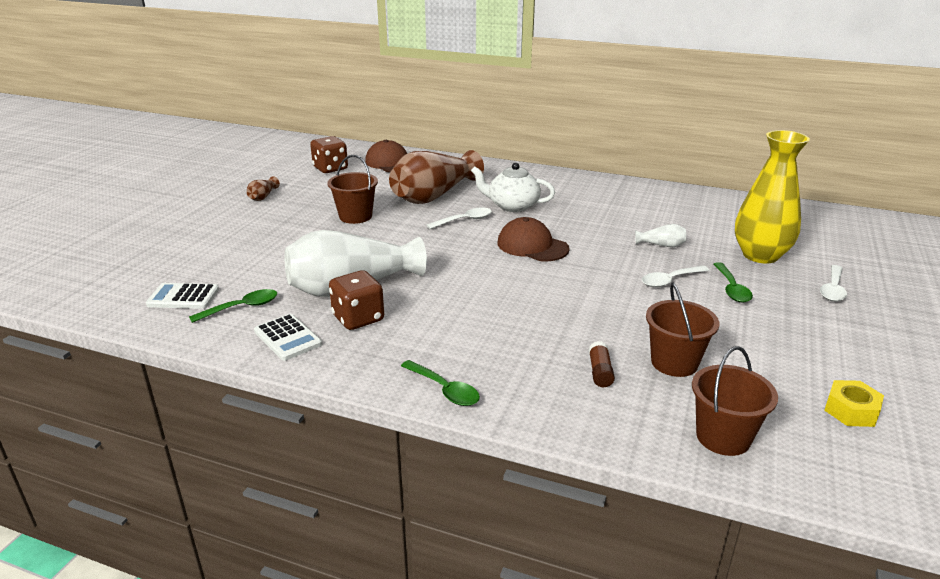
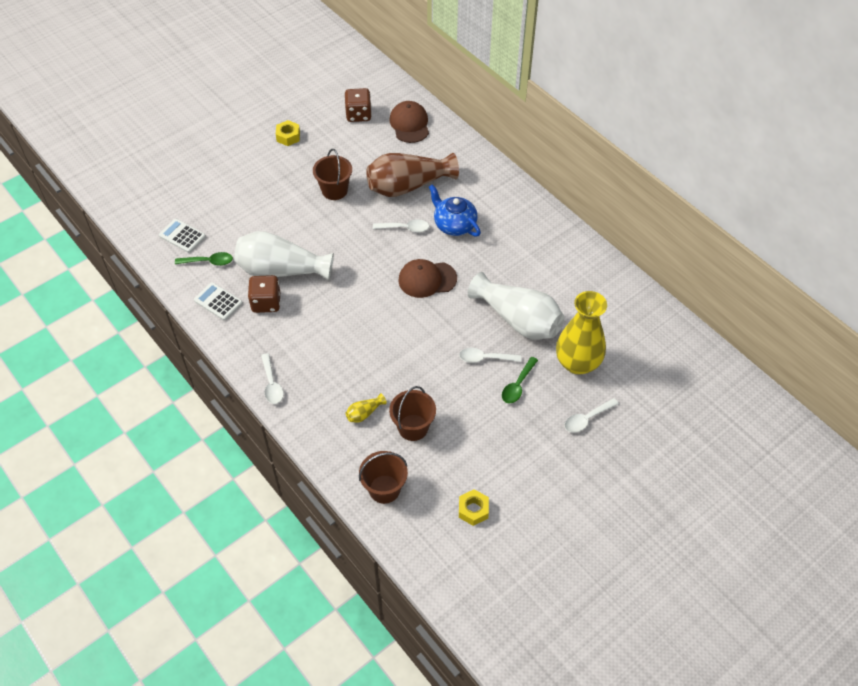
camera: 30 degrees right, 25 degrees up
brown vase [247,177,280,201] -> yellow nut [276,120,300,146]
white calculator [254,314,322,361] -> white calculator turned 135 degrees clockwise [194,282,243,321]
green spoon [401,360,480,406] -> white spoon [261,353,284,404]
white teapot [471,162,555,212] -> blue teapot [429,184,481,237]
brown cap [497,217,570,261] -> brown cap turned 75 degrees counterclockwise [399,259,457,298]
brown glue stick [589,341,615,387] -> yellow vase [346,393,387,423]
white vase [635,224,686,247] -> white vase [468,272,564,339], size x2.49

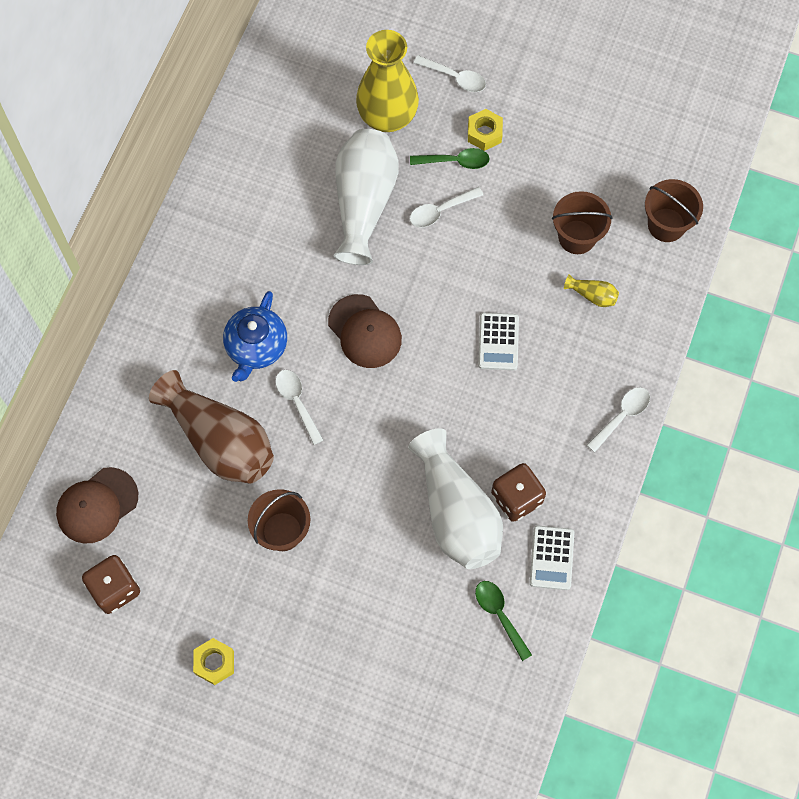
camera: 120 degrees left, 15 degrees up
white calculator [159,219,206,253] -> white calculator moved to [478,313,519,370]
white spoon [459,348,521,363] -> white spoon turned 90 degrees clockwise [410,187,483,228]
yellow nut [459,489,489,526] -> yellow nut moved to [468,109,503,151]

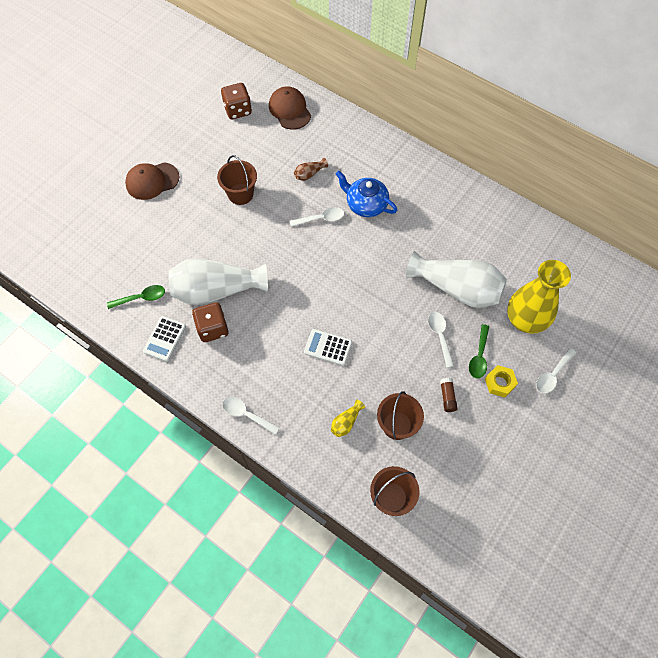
camera: 105 degrees right, 5 degrees down
brown vase [149,370,274,484] -> brown vase [294,158,328,181], size x0.40
yellow nut [193,638,234,685] -> none
brown cap [328,294,402,368] -> brown cap moved to [125,162,180,200]
white calculator [530,525,574,590] -> white calculator turned 90 degrees counterclockwise [143,316,186,362]
white spoon [587,387,650,452] -> white spoon turned 150 degrees clockwise [223,397,280,435]
none -> brown glue stick [440,378,458,412]

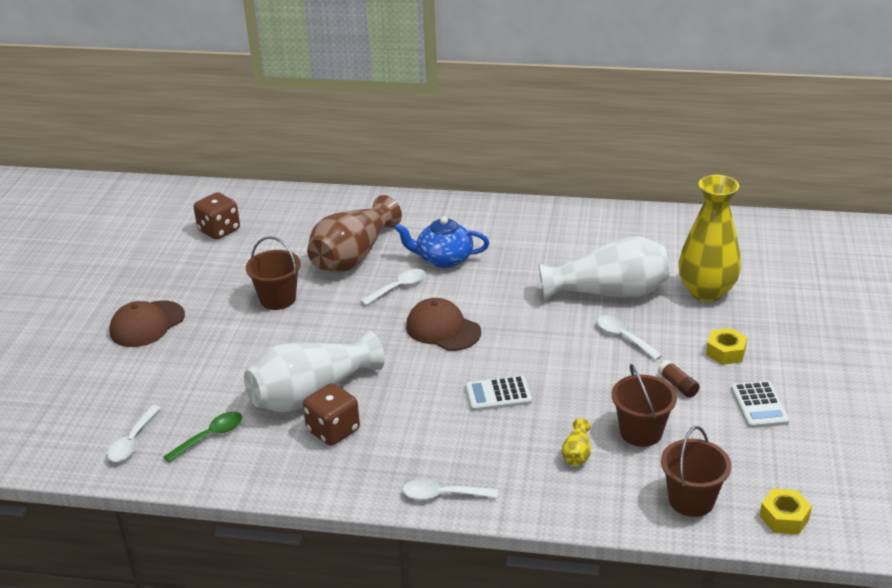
camera: 25 degrees left, 30 degrees down
white calculator [143,316,186,362] -> white calculator moved to [731,381,789,428]
brown cap [269,86,311,130] -> brown cap moved to [406,298,481,351]
brown vase [294,158,328,181] -> brown vase [307,195,402,272], size x2.49
green spoon [469,324,489,378] -> none
white spoon [536,348,576,394] -> white spoon moved to [107,405,161,462]
none -> yellow nut [760,489,812,534]

